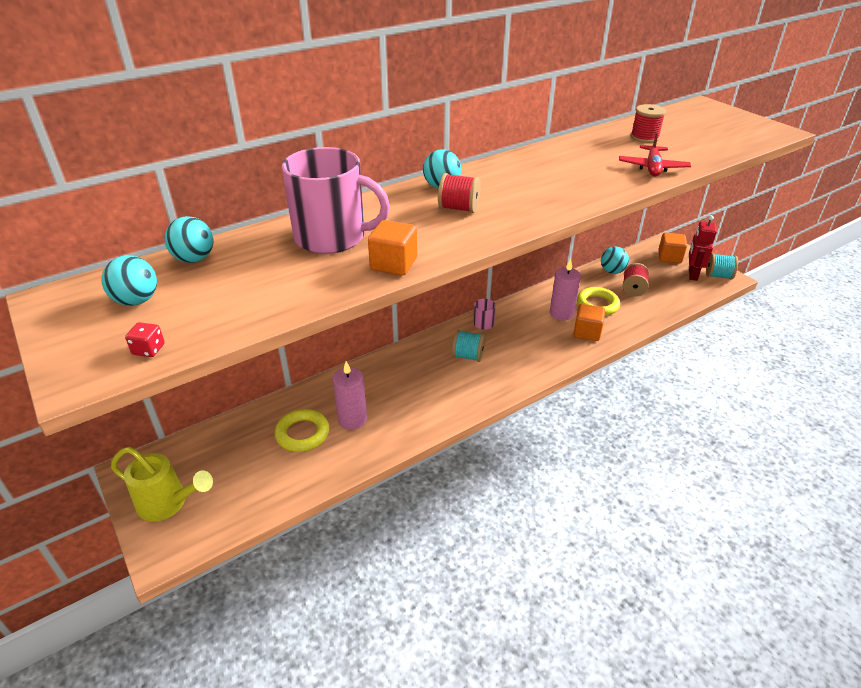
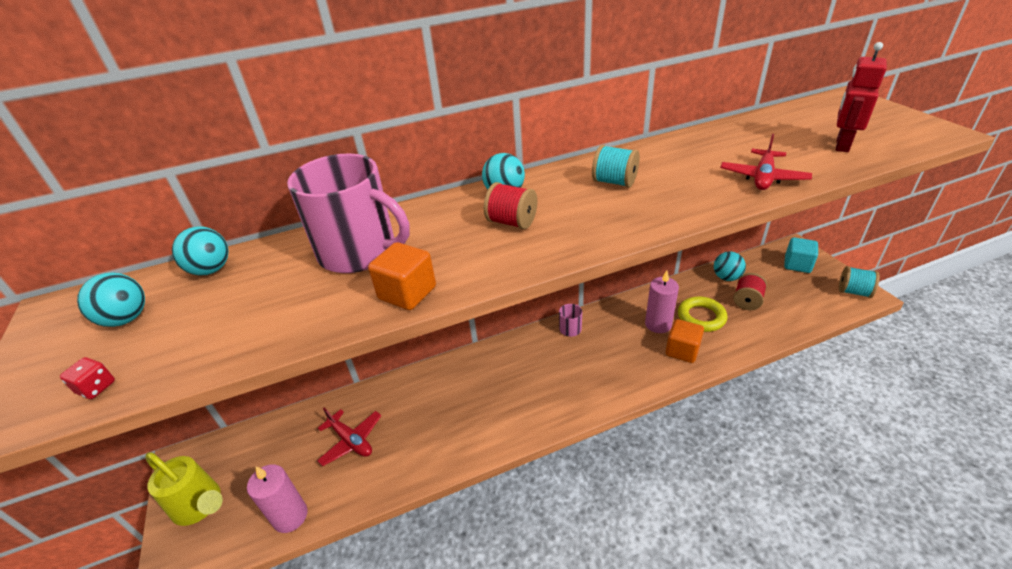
camera: 15 degrees right, 0 degrees up
yellow ring [275,409,329,452] -> red plane [317,408,382,466]
pink candle [333,361,367,430] -> pink candle moved to [247,464,307,533]
turquoise spool [452,330,486,362] -> turquoise spool moved to [592,145,640,188]
red spool [631,104,666,143] -> none
orange cube [658,232,687,263] -> turquoise cube [784,237,818,273]
red robot [689,215,717,281] -> red robot moved to [836,42,887,152]

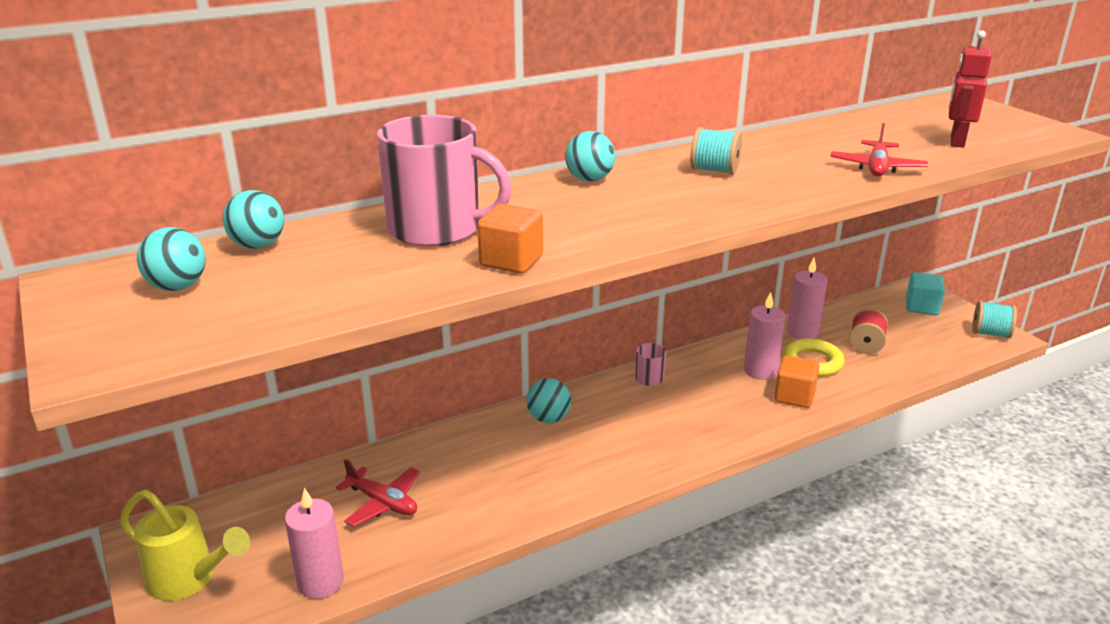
camera: 10 degrees left, 10 degrees down
red dice [60,357,115,399] -> none
red spool [484,182,537,229] -> none
turquoise ball [714,251,746,281] -> turquoise ball moved to [526,378,571,423]
none -> pink candle [787,258,827,339]

